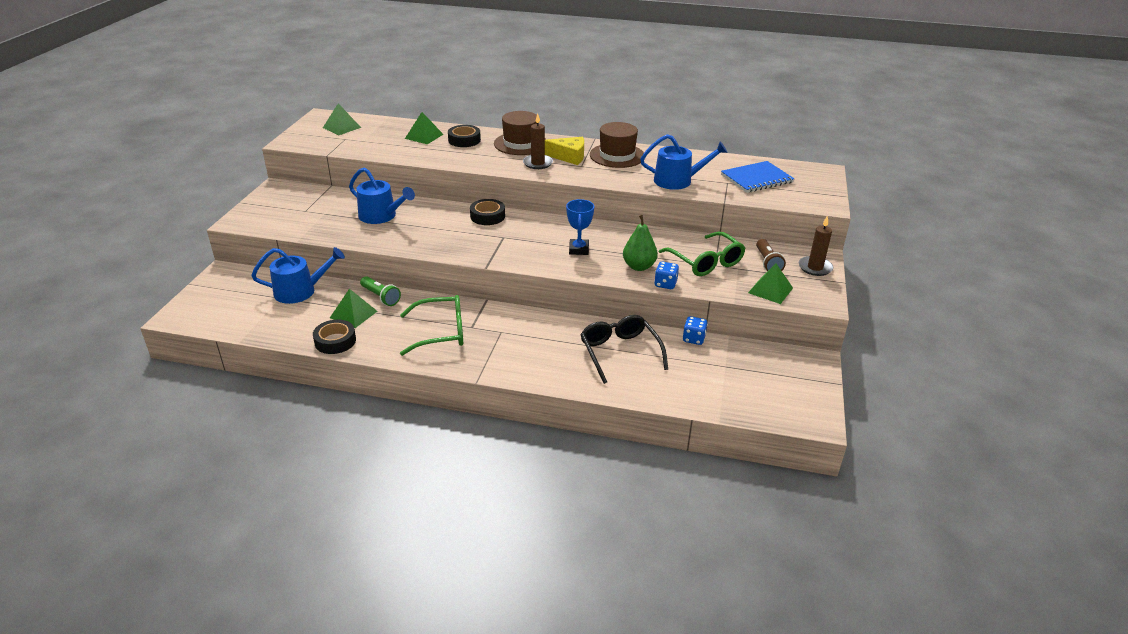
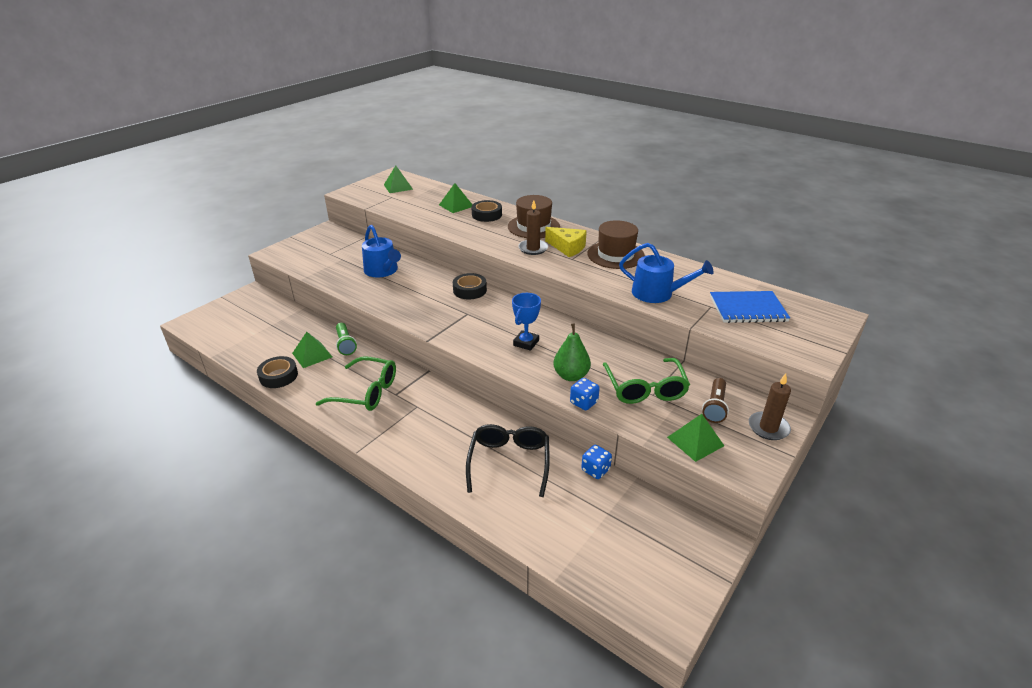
camera: 25 degrees right, 0 degrees up
blue watering can [251,247,345,304] -> none

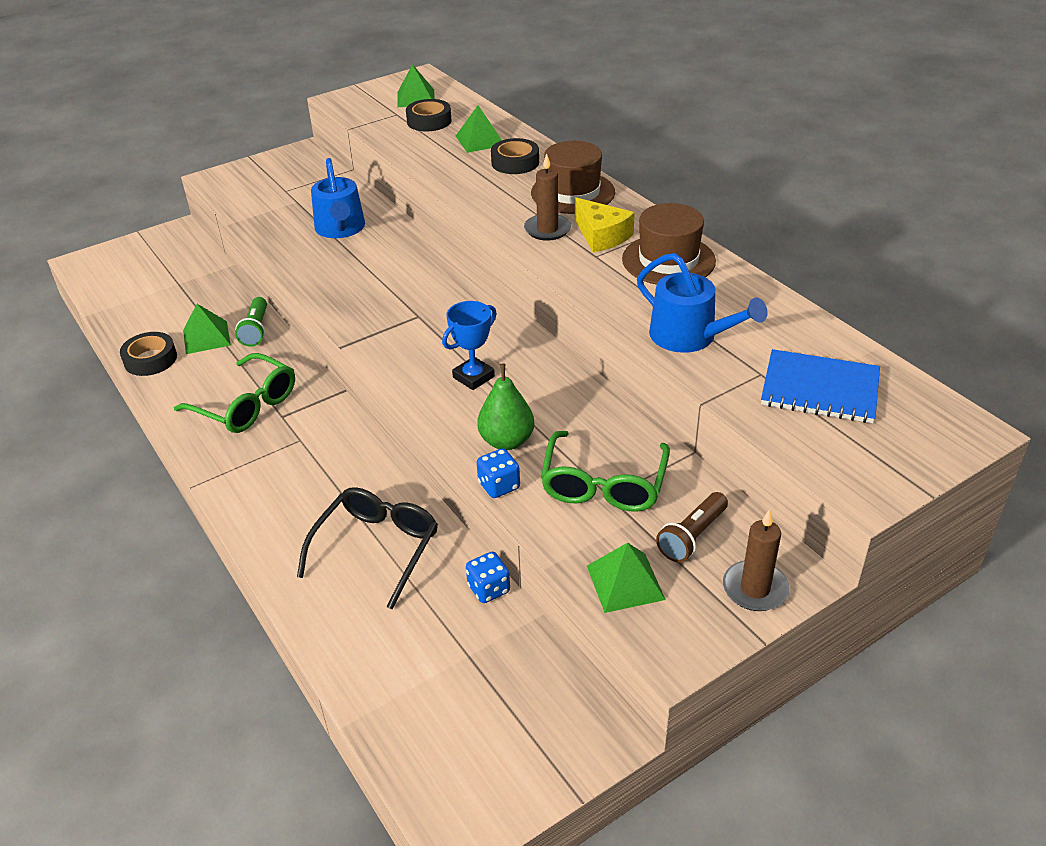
camera: 20 degrees right, 5 degrees up
black tape [453,273,487,299] -> black tape moved to [406,99,452,131]

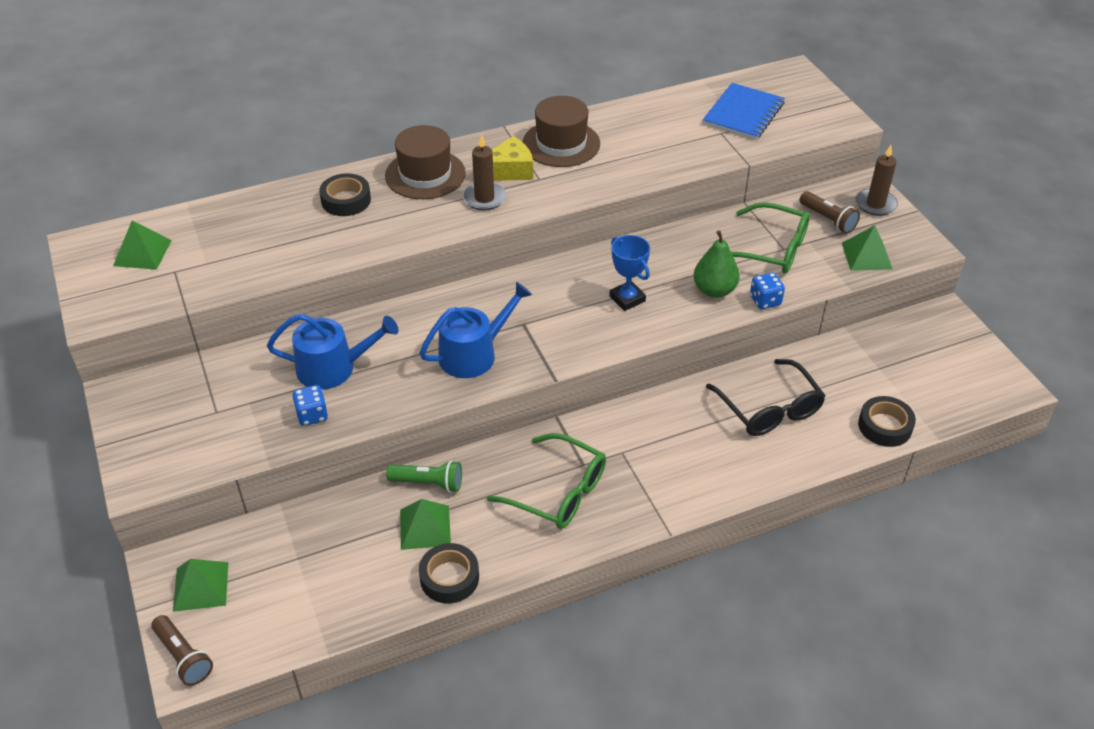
camera: 80 degrees left, 5 degrees up
green glasses [174,353,295,433] -> green glasses turned 75 degrees clockwise [487,433,606,529]
black glasses [297,487,438,609] -> black glasses turned 150 degrees counterclockwise [706,359,826,436]
black tape [406,99,452,131] -> black tape moved to [858,396,916,447]
green pyramid [456,105,502,153] -> green pyramid moved to [173,559,228,612]
blue dice [466,552,510,603] -> blue dice moved to [292,385,328,426]
blue watering can [637,253,767,353] -> blue watering can moved to [419,282,532,378]
none -> brown flashlight [151,615,213,686]

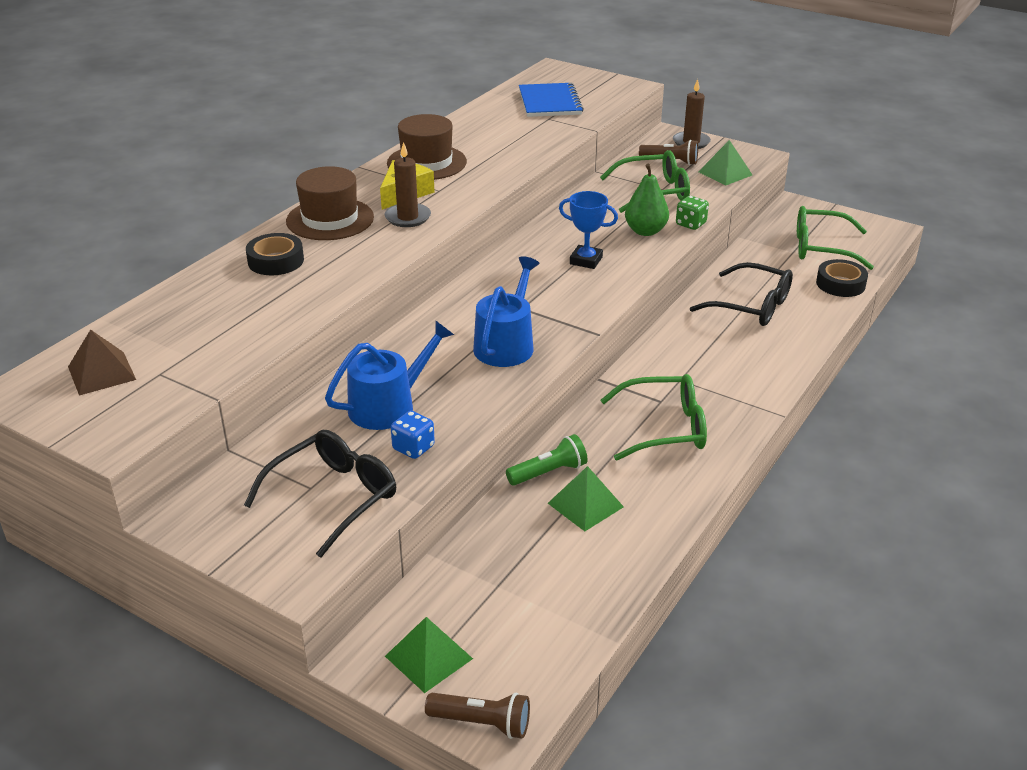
camera: 35 degrees left, 10 degrees down
green pyramid [113,220,172,270] -> brown pyramid [68,329,136,396]
black tape [419,543,479,603] -> none
blue dice [750,273,785,309] -> green dice [676,196,709,230]
none -> black glasses [244,430,396,558]
none -> green glasses [797,206,874,270]

